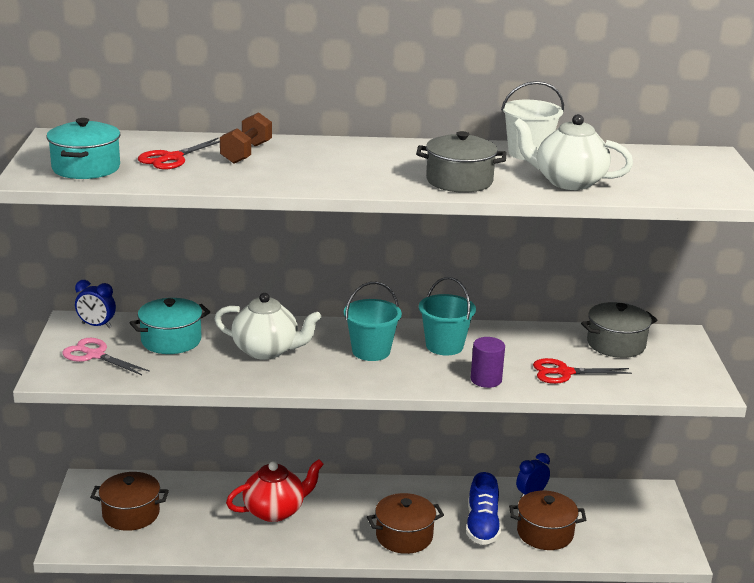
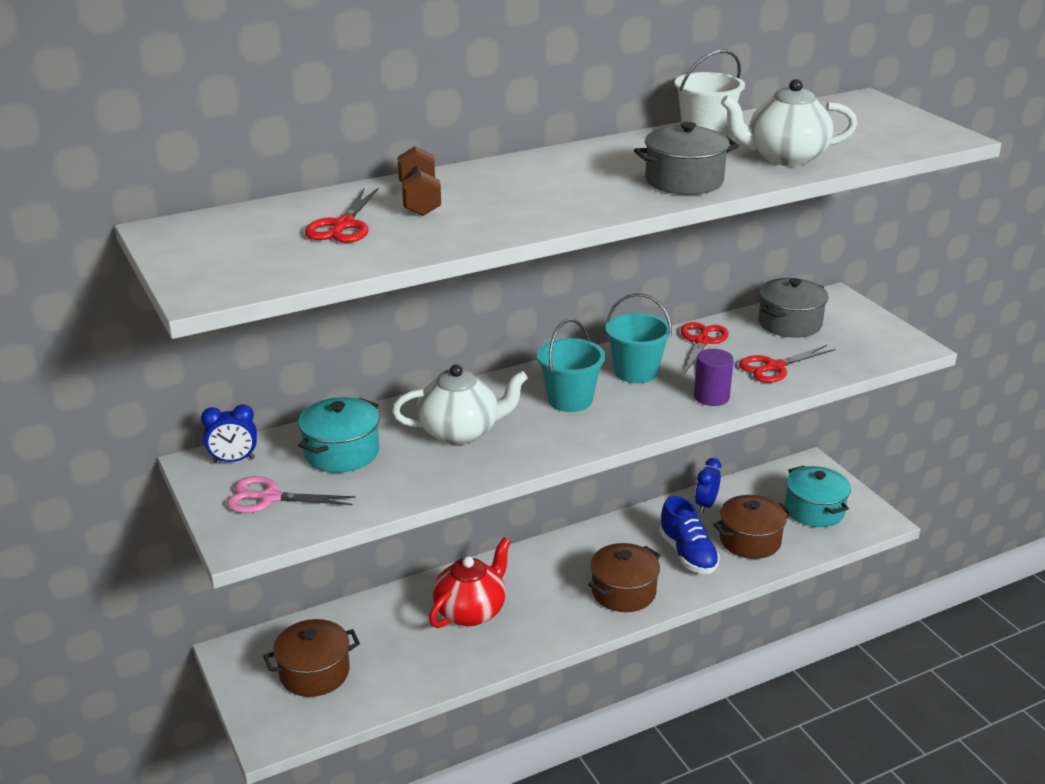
camera: 25 degrees left, 5 degrees up
turquoise pot [47,118,120,179] -> turquoise pot moved to [785,465,851,527]
none -> red scissors [681,322,729,373]

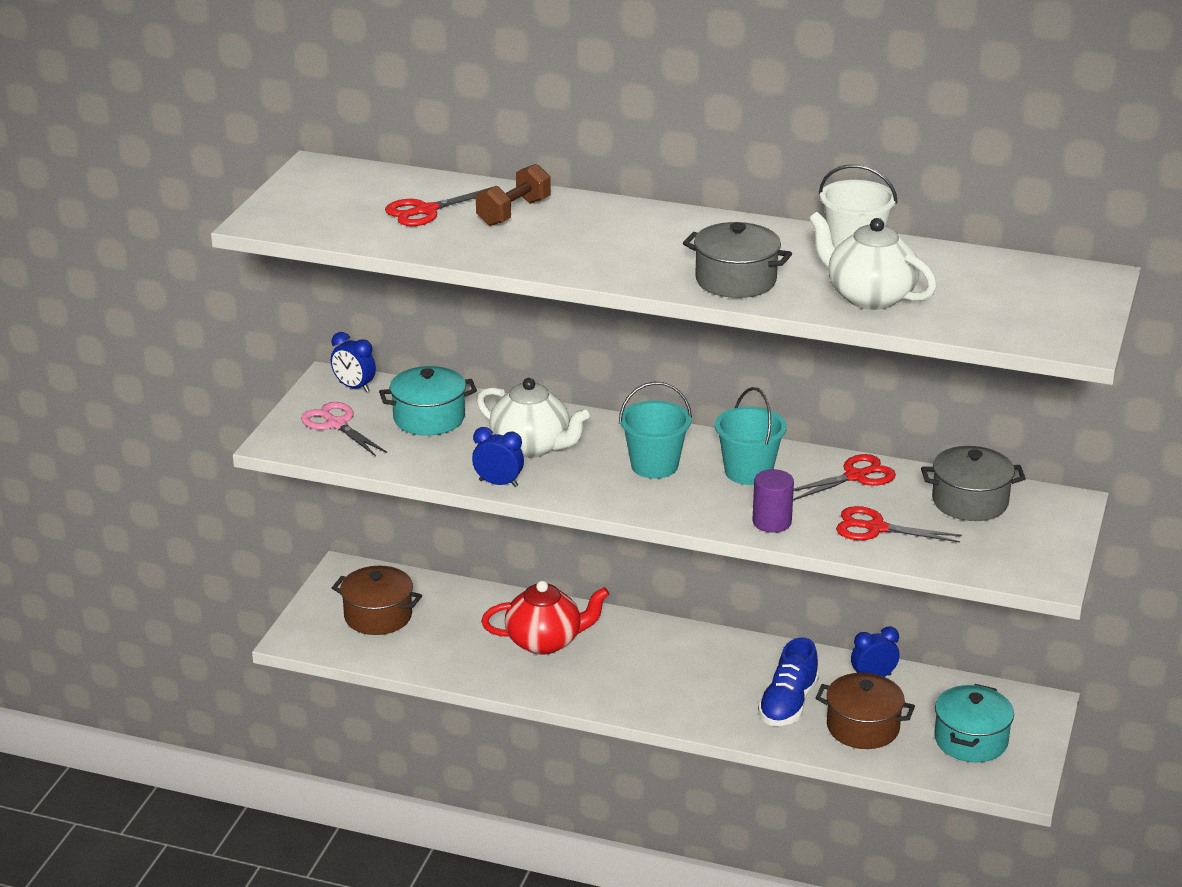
camera: 45 degrees right, 0 degrees up
brown pot [588,543,661,612] -> none
none -> blue clock [472,427,524,487]

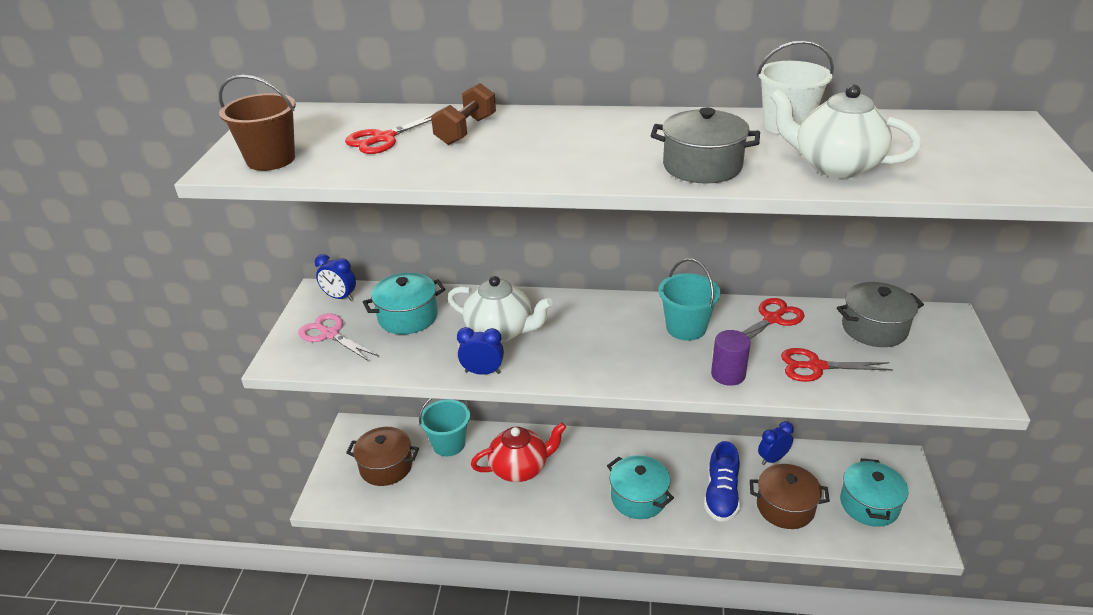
camera: 10 degrees left, 5 degrees up
turquoise bucket [619,382,692,479] -> turquoise bucket moved to [419,398,470,456]
none -> brown bucket [219,75,296,171]
none -> turquoise pot [607,455,674,519]

